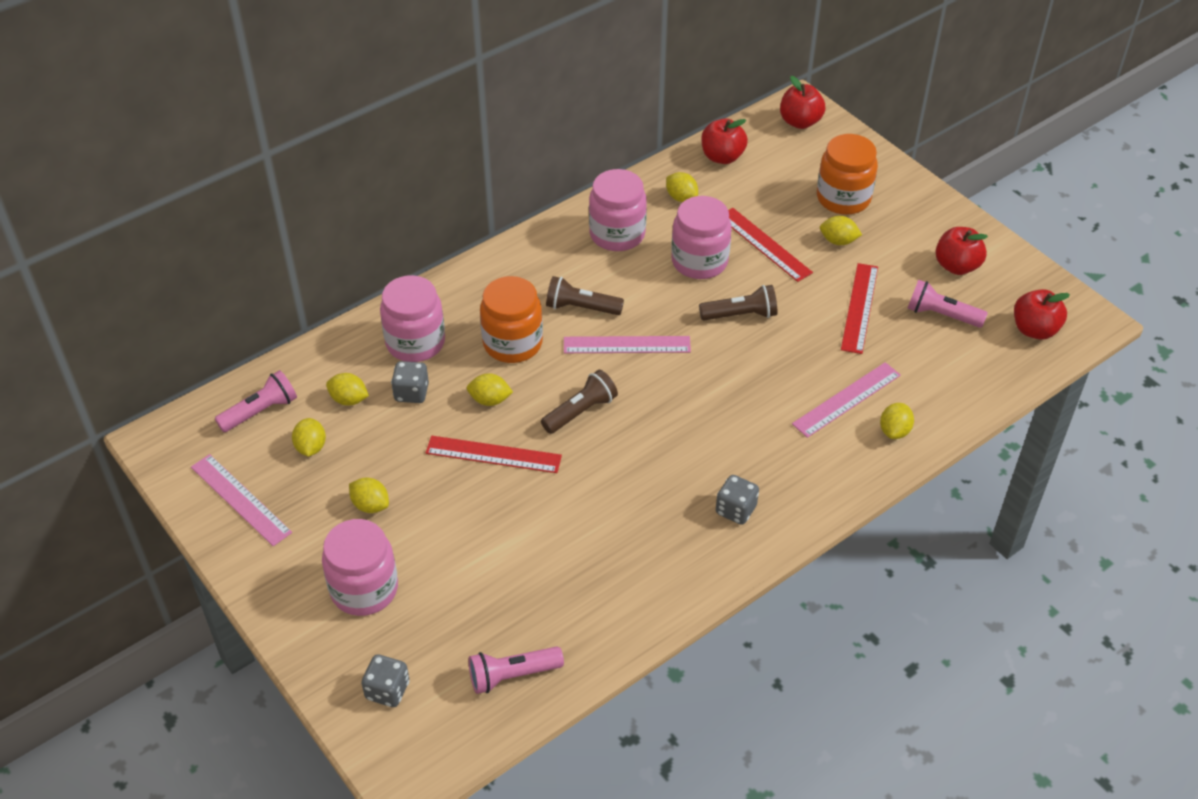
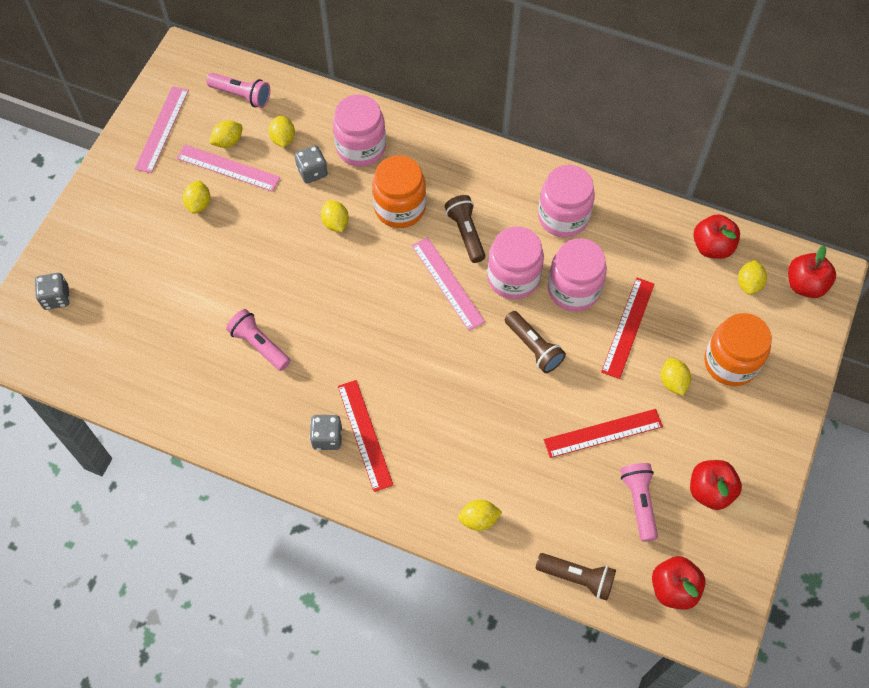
camera: 60 degrees right, 15 degrees up
pink jar [322,519,398,616] -> pink jar moved to [487,226,544,299]
red ruler [425,435,562,473] -> red ruler moved to [338,380,393,492]
pink flashlight [469,646,564,694] -> pink flashlight moved to [226,309,291,371]
brown flashlight [541,370,618,434] -> brown flashlight moved to [536,553,616,601]
yellow lemon [666,172,698,202] -> yellow lemon moved to [738,260,767,295]
pink ruler [792,362,901,438] -> pink ruler moved to [177,145,280,192]

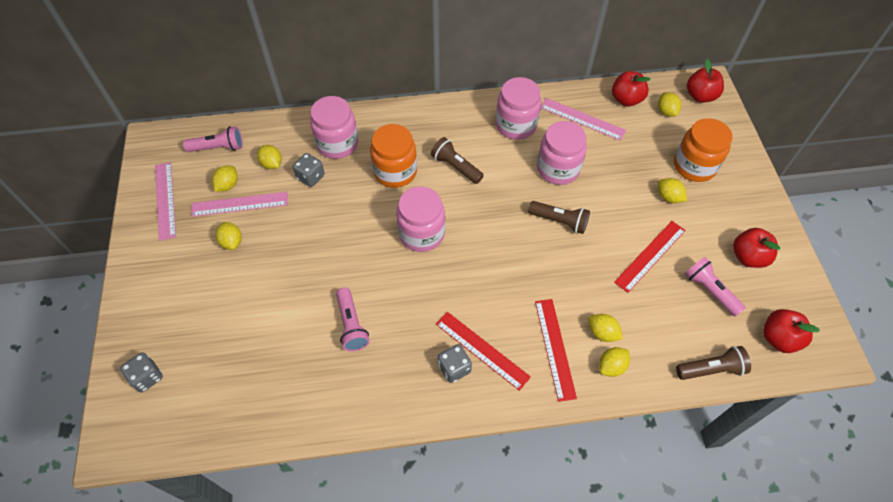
camera: 30 degrees left, 5 degrees down
pink flashlight [226,309,291,371] -> pink flashlight turned 120 degrees counterclockwise [336,288,370,352]
yellow lemon [321,200,349,232] -> yellow lemon moved to [588,314,623,342]
pink ruler [412,237,485,331] -> pink ruler moved to [541,98,626,141]
pink jar [487,226,544,299] -> pink jar moved to [396,186,445,252]
red ruler [601,278,655,379] -> red ruler moved to [535,299,577,402]

